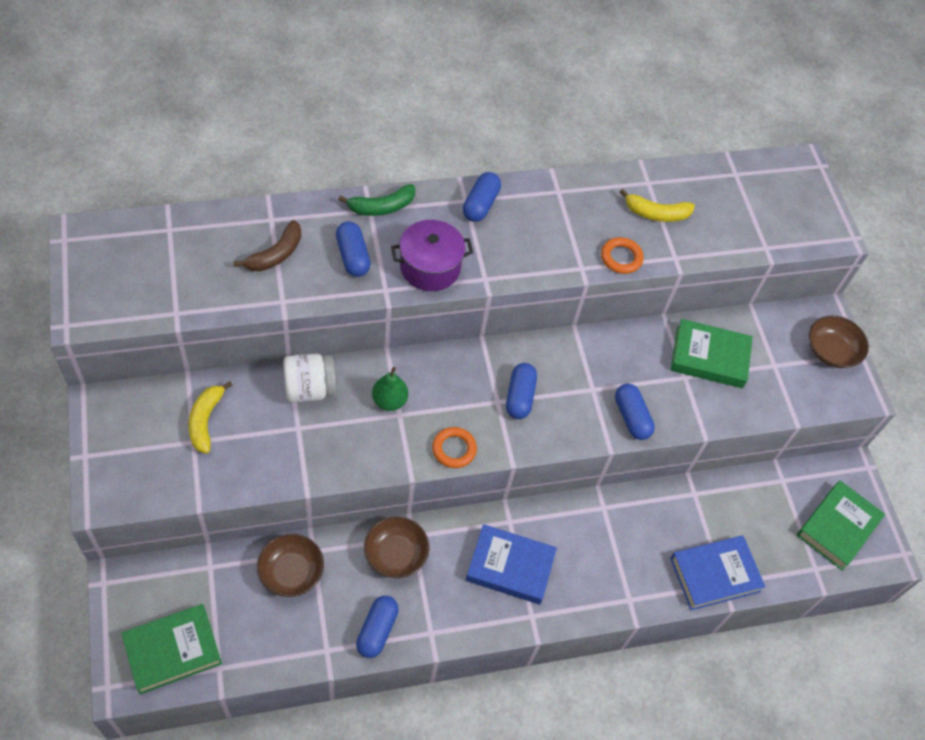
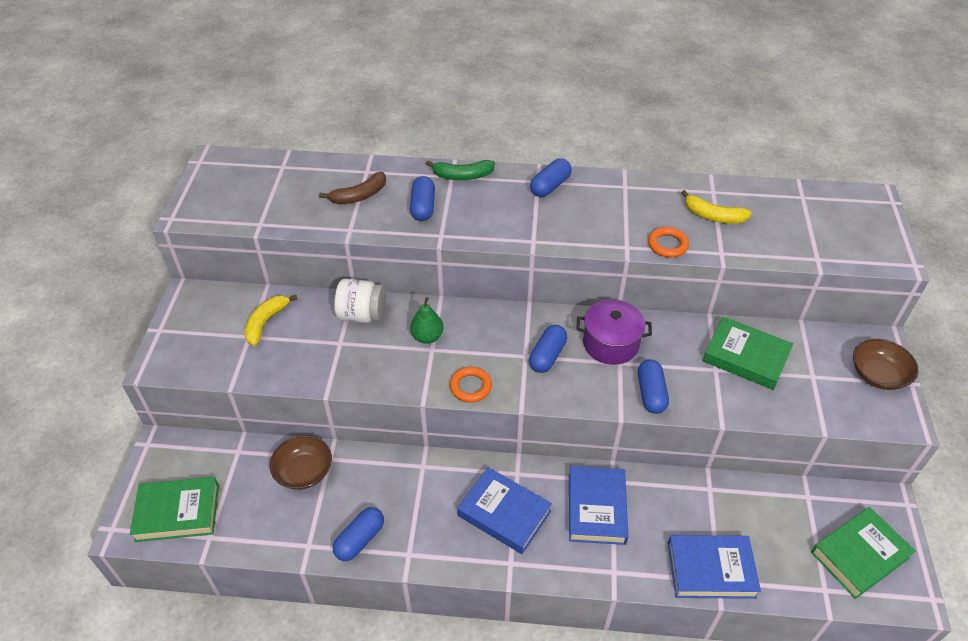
camera: 25 degrees right, 10 degrees down
brown bowl [364,516,429,578] -> none
purple pot [391,220,473,291] -> purple pot moved to [577,300,652,365]
none -> blue book [569,466,628,545]

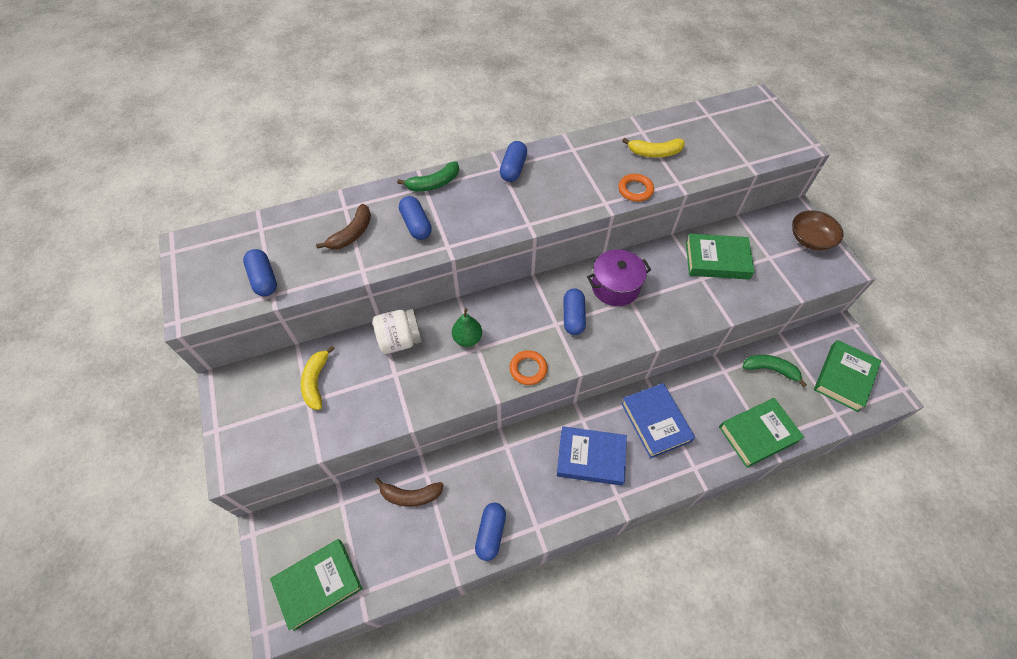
camera: 25 degrees left, 10 degrees up
brown bowl [270,435,332,490] -> brown banana [374,478,444,507]
blue capsule [638,360,669,414] -> blue capsule moved to [243,249,277,296]
blue book [668,535,761,599] -> green book [719,398,804,468]
none -> green banana [742,355,807,387]

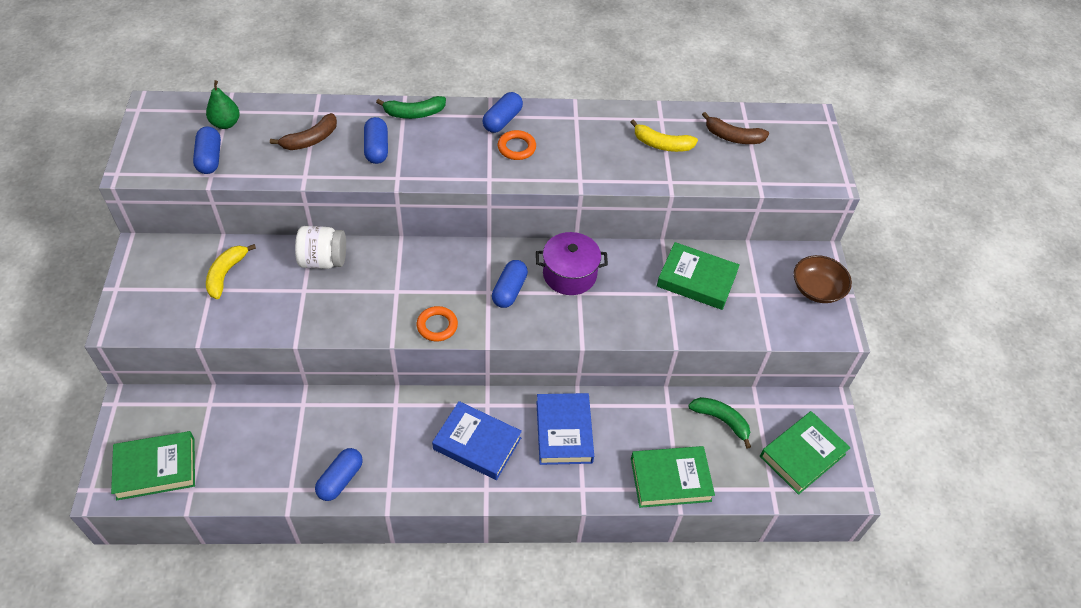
camera: 15 degrees right, 5 degrees down
brown banana [374,478,444,507] -> brown banana moved to [702,112,769,144]
green pear [452,308,482,347] -> green pear moved to [206,80,240,129]
orange ring [618,174,654,202] -> orange ring moved to [498,130,536,160]

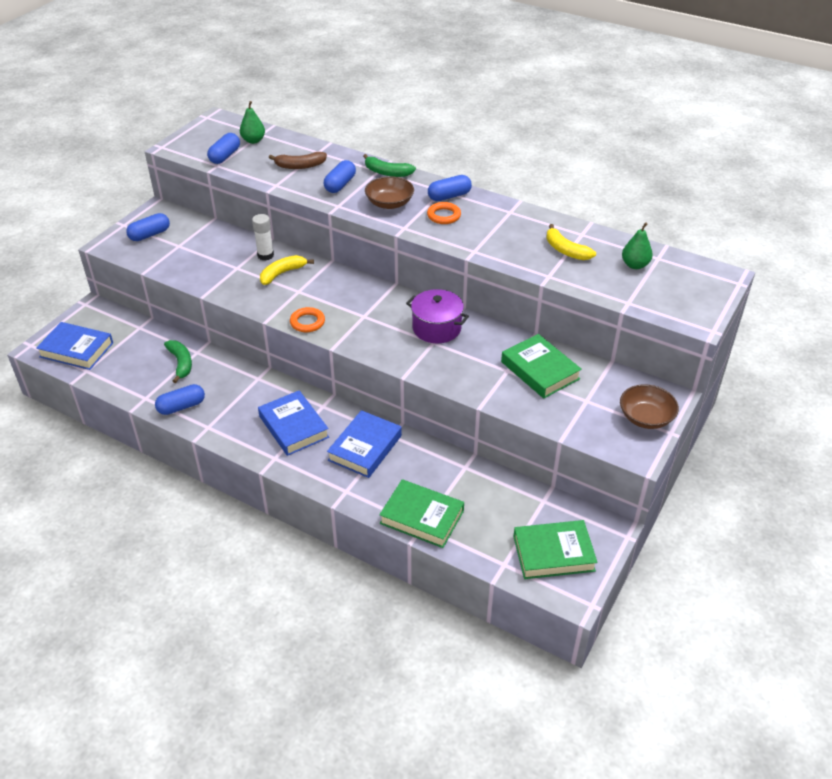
camera: 35 degrees right, 10 degrees down
green book [111,431,195,500] -> blue book [36,322,113,370]
yellow banana [206,244,256,299] -> yellow banana moved to [260,255,314,285]
white jar [295,226,346,269] -> white glue stick [252,214,274,260]
blue capsule [492,260,528,308] -> blue capsule moved to [126,213,170,241]
green banana [688,397,751,448] -> green banana moved to [164,340,192,383]
brown banana [702,112,769,144] -> green pear [622,222,653,269]
none -> brown bowl [365,176,414,209]

